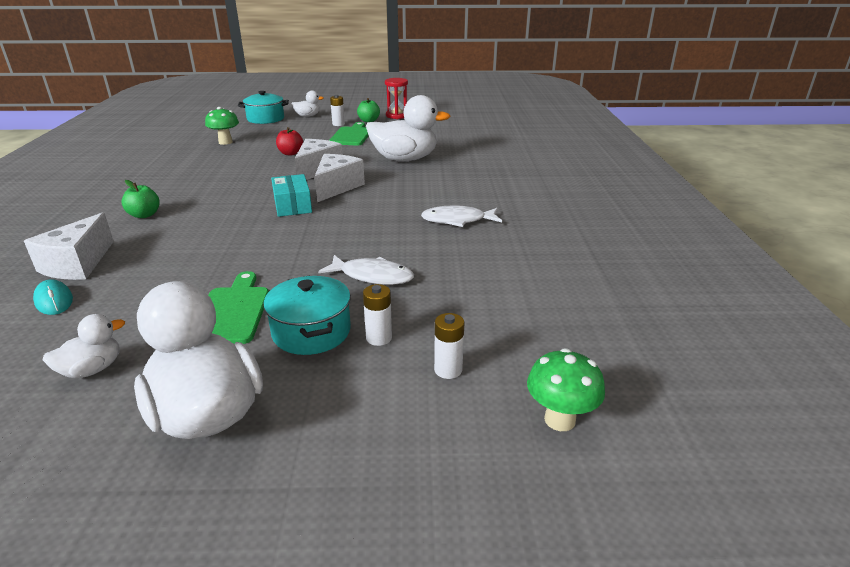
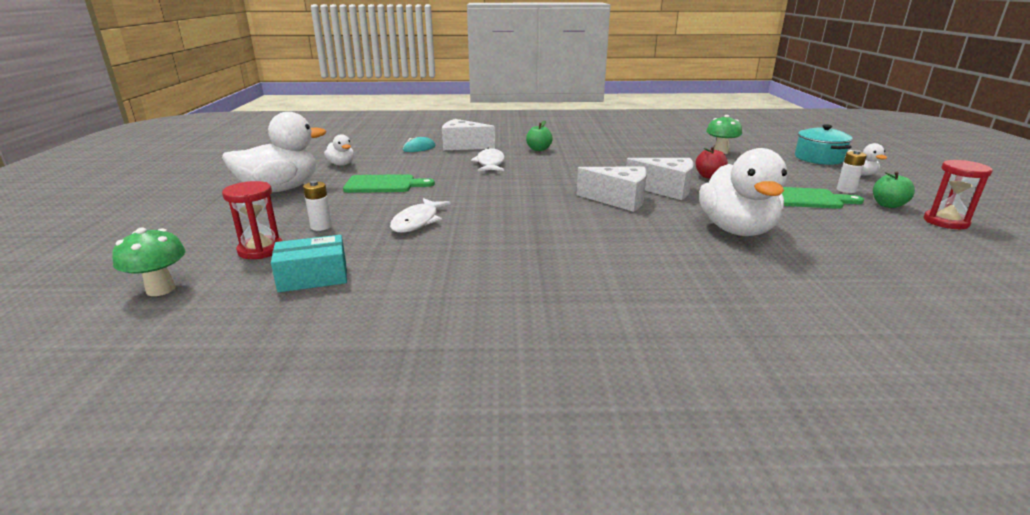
camera: 90 degrees right, 5 degrees down
turquoise pot [264,275,351,355] -> none
turquoise box [271,174,312,217] -> turquoise box moved to [271,235,347,292]
white fish [421,205,502,227] -> white fish moved to [471,148,505,171]
white battery [434,313,464,379] -> red hourglass [222,181,282,259]

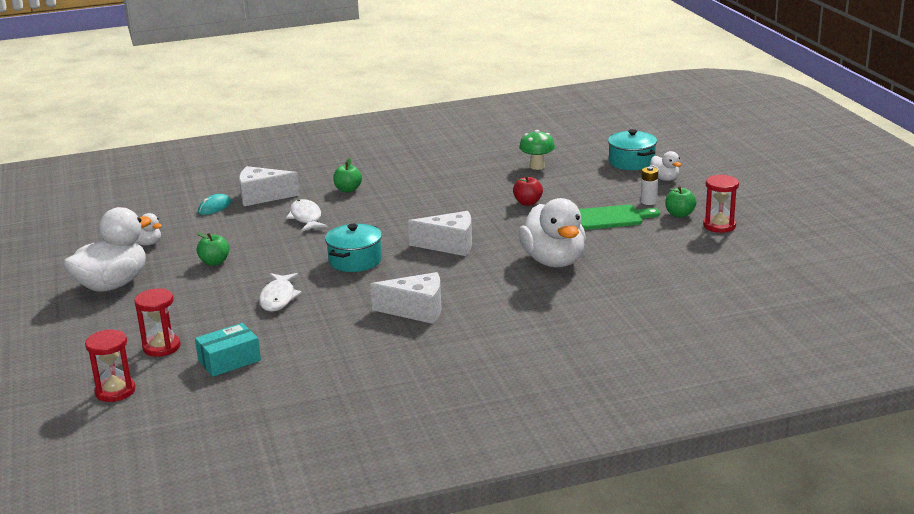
camera: 15 degrees left, 0 degrees up
green mushroom [112,228,186,296] -> red hourglass [85,330,135,402]
white battery [303,181,332,231] -> none
green cutting board [343,174,435,193] -> green apple [197,232,229,266]
white cheese [626,158,694,200] -> white cheese moved to [370,272,442,324]
none -> turquoise pot [325,224,382,272]

